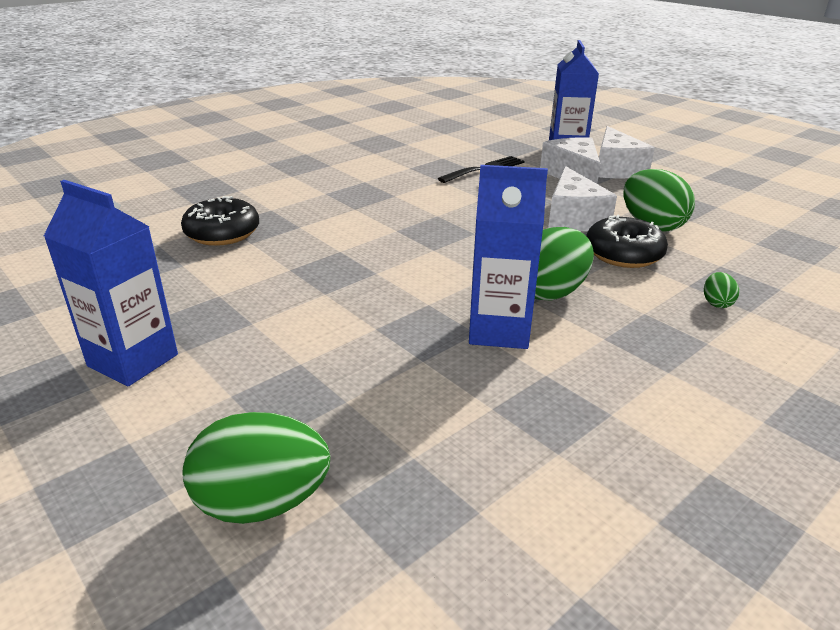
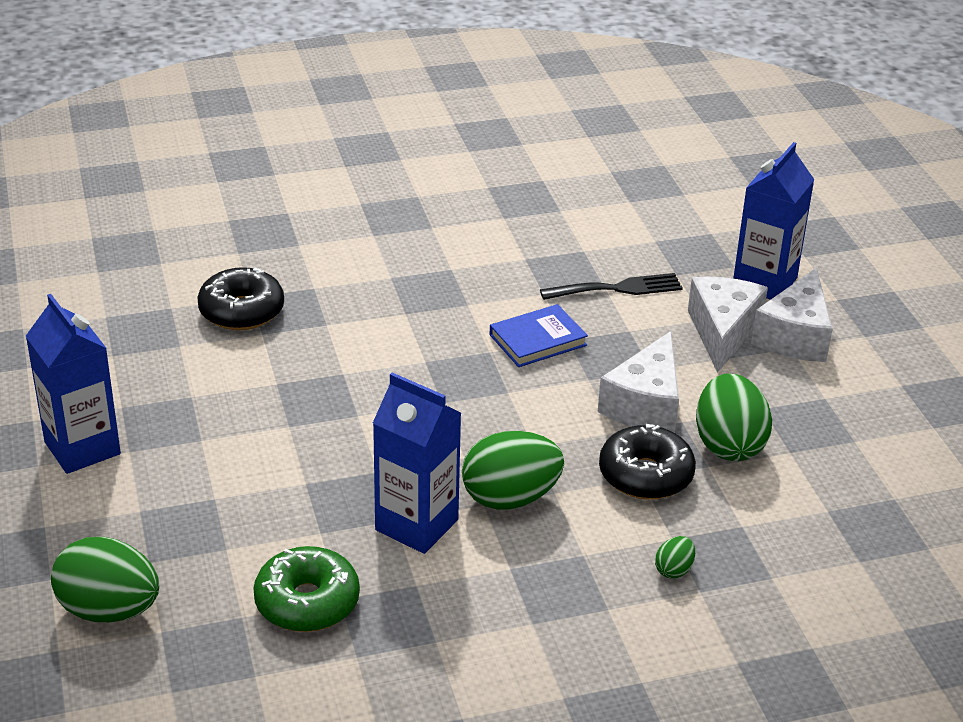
camera: 25 degrees right, 5 degrees up
none -> green donut [253,546,360,632]
none -> blue book [490,304,588,367]

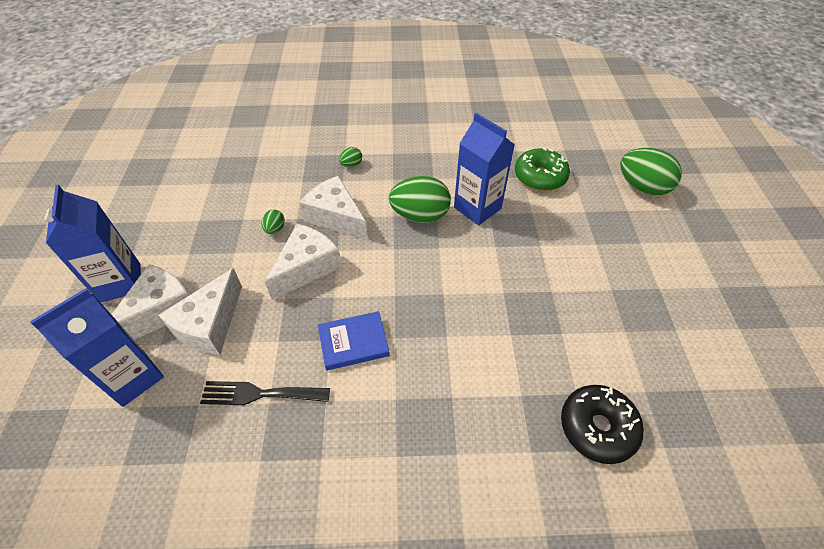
camera: 165 degrees left, 15 degrees up
blue carton [26,294,121,474] -> blue carton moved to [44,185,141,303]
black donut [599,424,696,500] -> white cheese [299,176,368,240]
green egg [696,373,772,461] -> green egg [262,209,285,234], size x0.46

